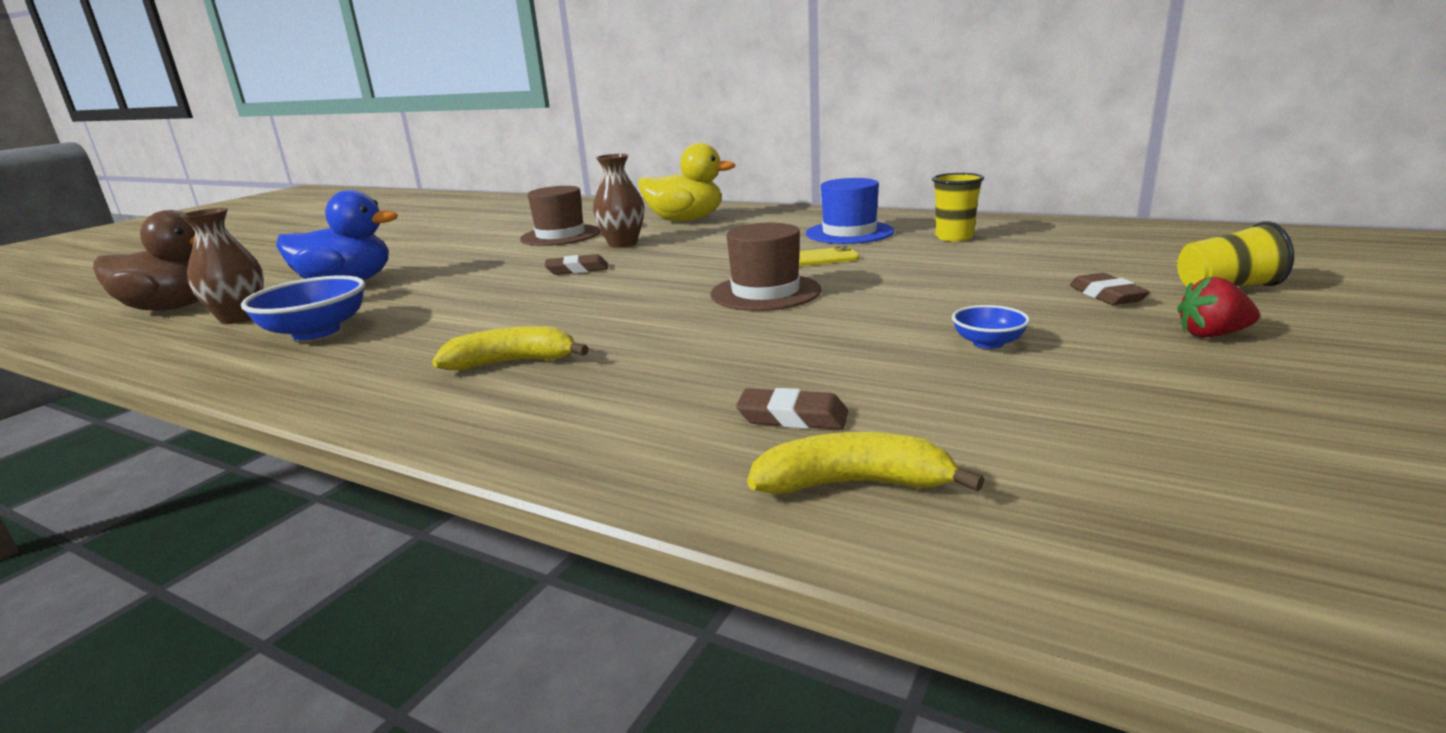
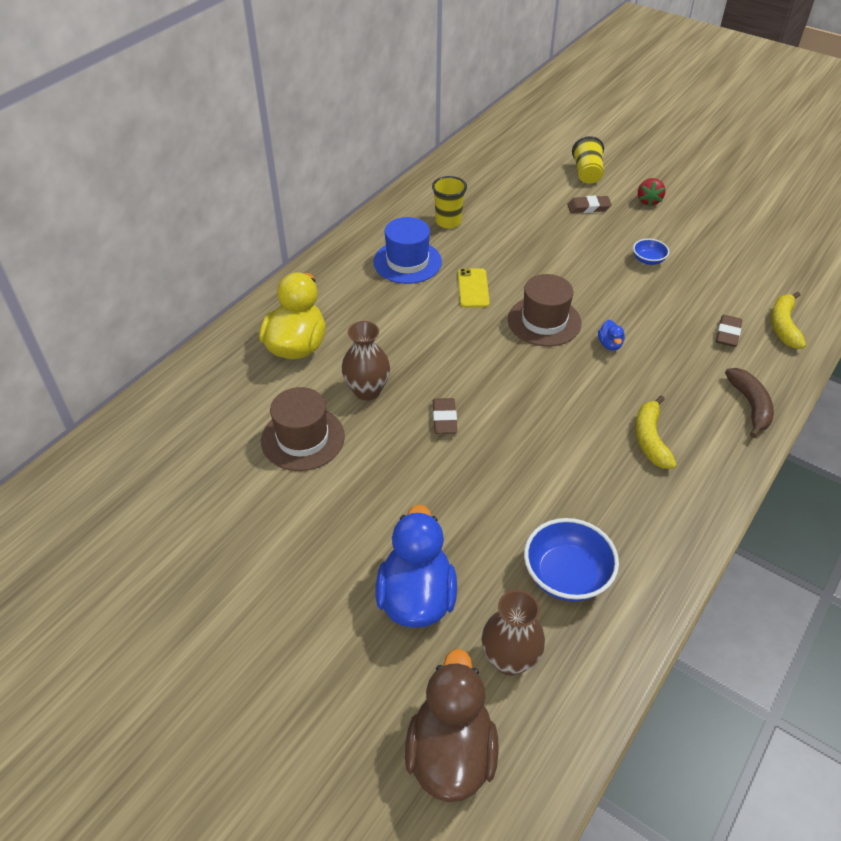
camera: 85 degrees left, 25 degrees up
none -> blue duck [598,320,625,351]
none -> brown banana [725,368,774,438]

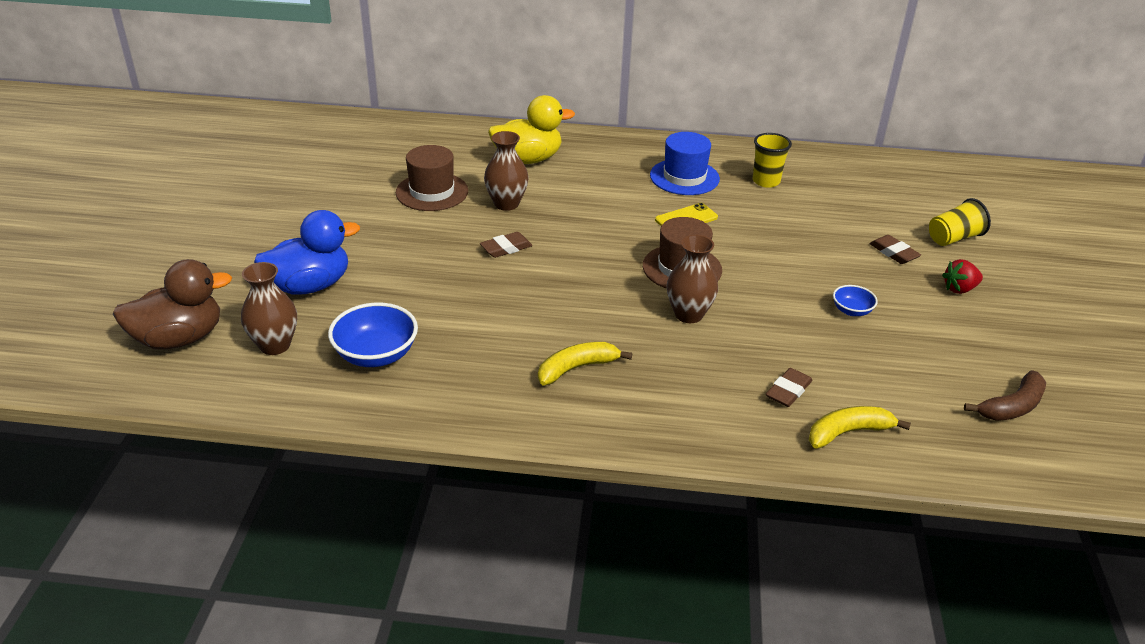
camera: 60 degrees right, 10 degrees down
blue duck [598,320,625,351] -> brown vase [667,235,718,323]
brown eraser [716,315,742,347] -> brown eraser turned 45 degrees counterclockwise [766,368,812,407]
brown banana [725,368,774,438] -> brown banana moved to [964,371,1046,421]

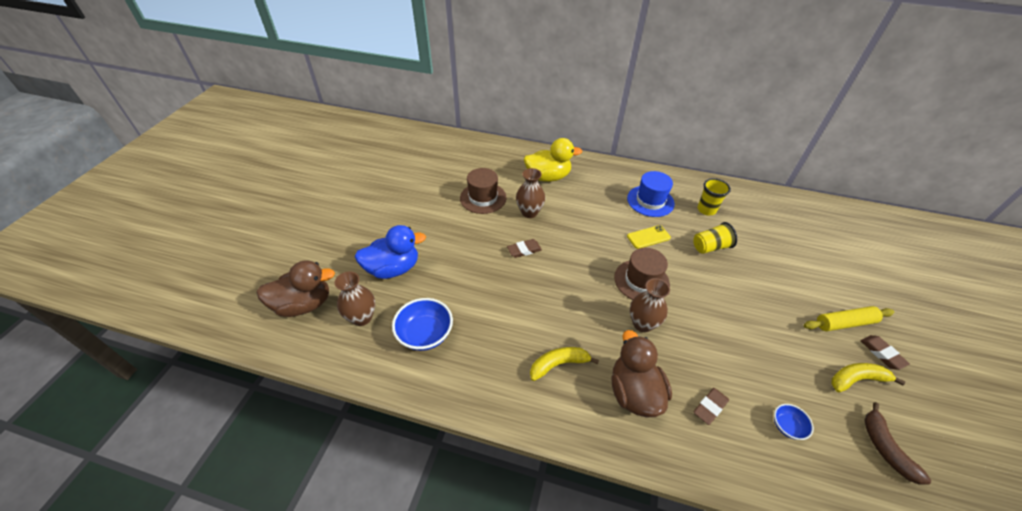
camera: 10 degrees right, 10 degrees up
yellow banana [809,406,911,449] -> yellow banana moved to [832,363,905,392]
blue bowl [833,285,878,316] -> blue bowl moved to [774,404,814,440]
brown eraser [869,235,921,264] -> brown eraser moved to [860,335,910,370]
yellow cup [929,198,991,246] -> yellow cup moved to [693,222,737,254]
red strawberry [942,259,983,294] -> yellow rolling pin [804,306,894,331]
brown banana [964,371,1046,421] -> brown banana turned 105 degrees clockwise [864,402,931,484]
none -> brown duck [612,330,672,417]

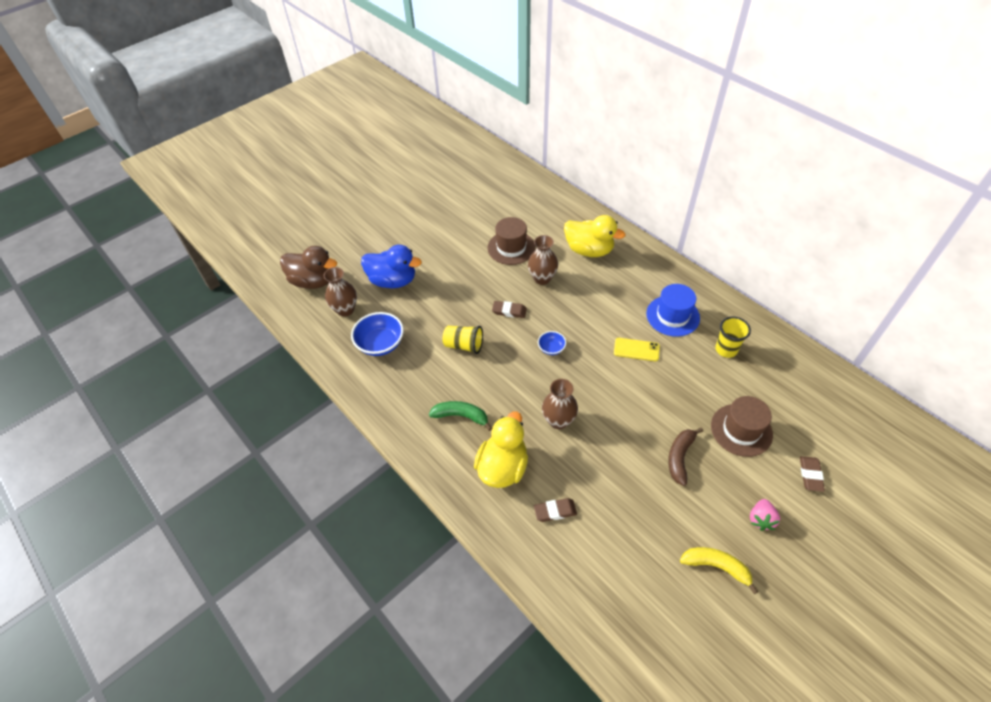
camera: 35 degrees right, 5 degrees up
yellow banana [530,347,599,381] -> green banana [429,401,492,431]
brown duck [612,330,672,417] -> yellow duck [474,412,528,488]
brown hat [614,248,670,300] -> brown hat moved to [711,396,773,457]
yellow cup [693,222,737,254] -> yellow cup moved to [442,326,483,354]
blue bowl [774,404,814,440] -> blue bowl moved to [538,331,566,355]
yellow rolling pin [804,306,894,331] -> pink strawberry [750,499,780,531]
brown eraser [860,335,910,370] -> brown eraser moved to [800,456,825,492]
brown banana [864,402,931,484] -> brown banana moved to [668,427,703,486]

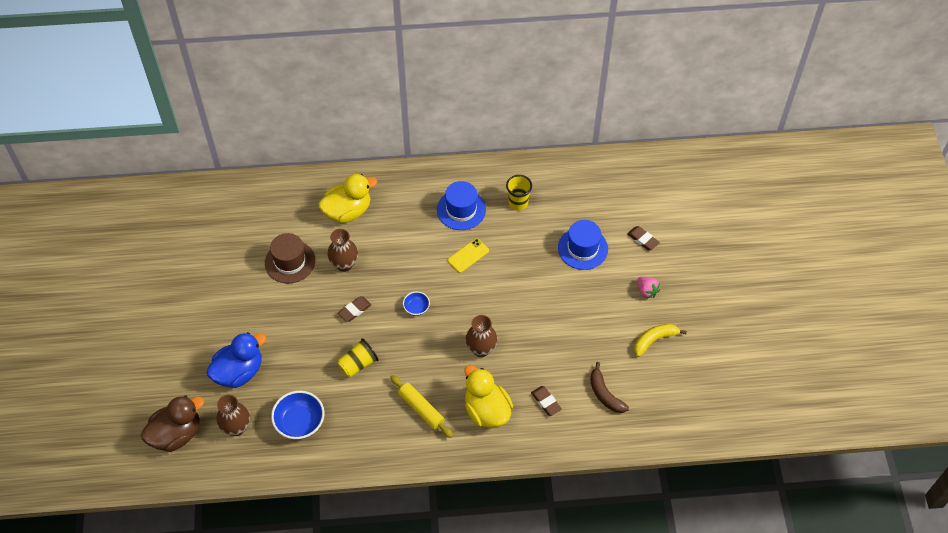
camera: 55 degrees left, 5 degrees up
green banana [429,401,492,431] -> yellow rolling pin [390,375,453,438]
brown eraser [534,498,577,522] -> brown eraser turned 60 degrees counterclockwise [531,386,562,416]
brown banana [668,427,703,486] -> brown banana moved to [590,362,629,413]
brown hat [711,396,773,457] -> blue hat [558,220,608,270]

